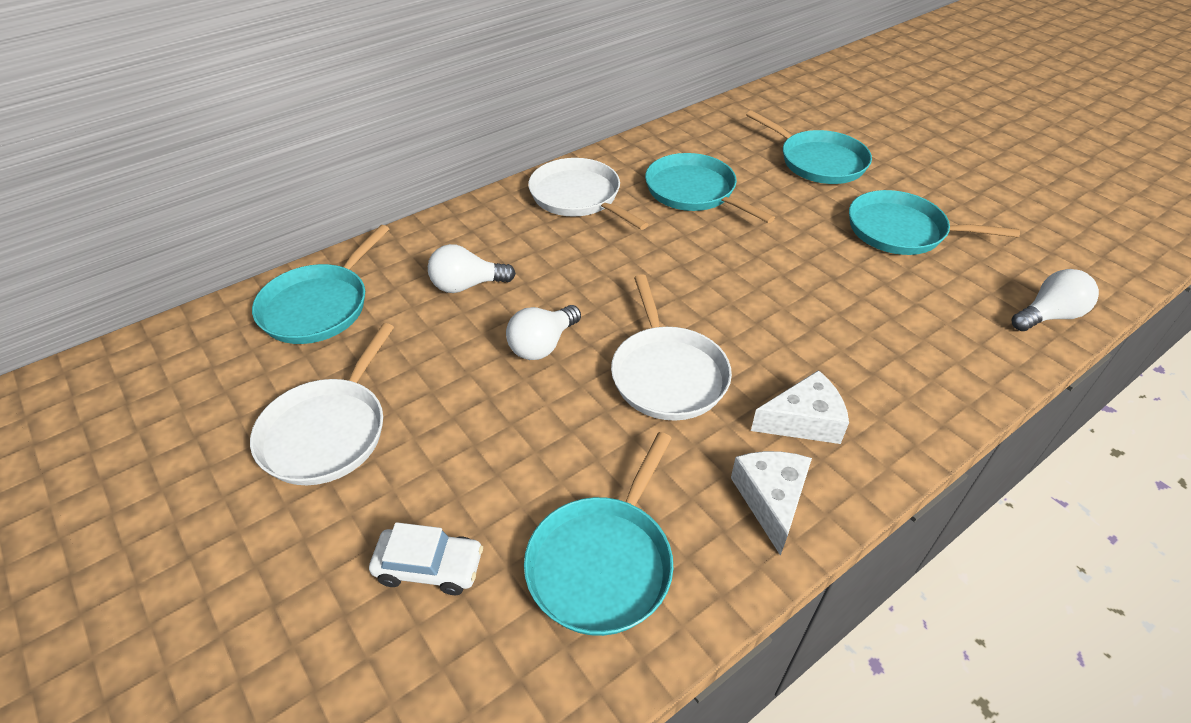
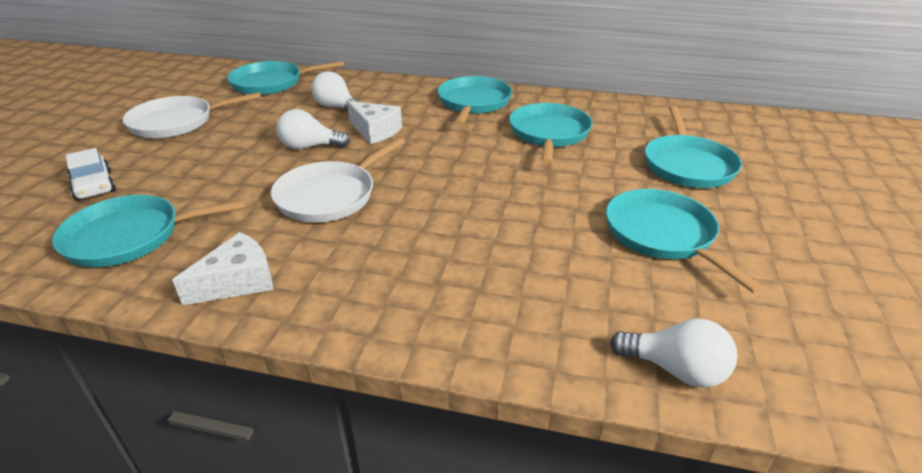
camera: 50 degrees right, 10 degrees down
white pan [528,158,649,230] -> turquoise pan [437,76,512,126]
white cheese [751,370,849,444] -> white cheese moved to [347,101,402,144]

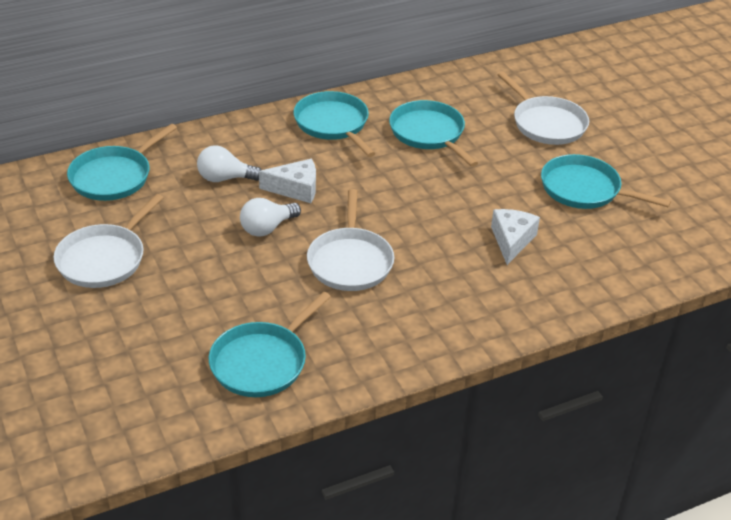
camera: 40 degrees left, 5 degrees up
white car [66,148,116,201] -> none
white cheese [172,232,274,306] -> white cheese moved to [491,209,540,265]
white light bulb [610,318,738,388] -> none
turquoise pan [645,106,742,188] -> white pan [498,72,589,145]

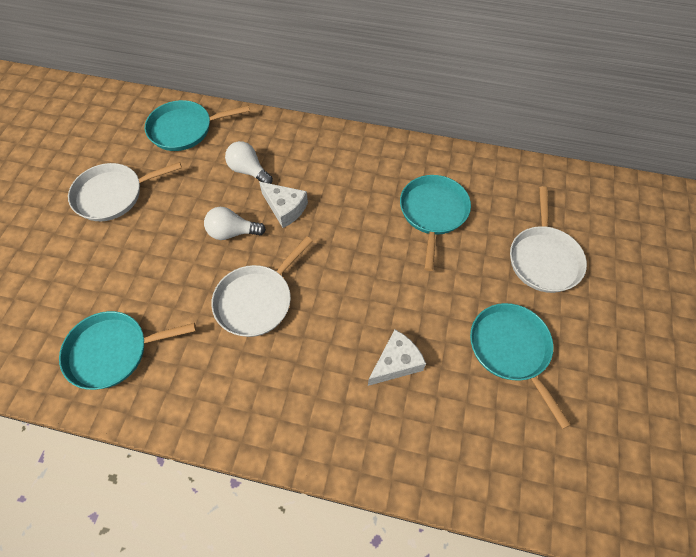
camera: 40 degrees right, 20 degrees up
turquoise pan [294,91,375,157] -> none

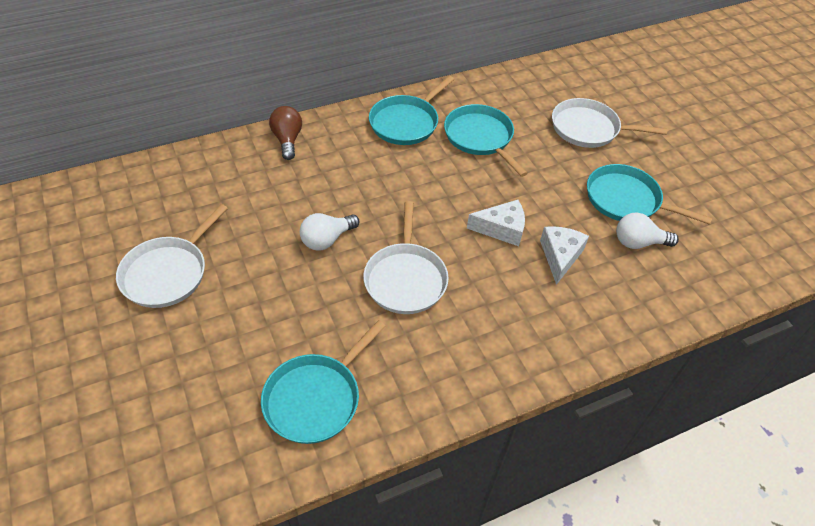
camera: 40 degrees left, 10 degrees down
turquoise pan [145,100,250,151] -> turquoise pan moved to [369,76,454,145]
white light bulb [225,141,273,184] -> white light bulb moved to [616,213,679,249]
white cheese [259,182,308,228] -> white cheese moved to [467,200,525,246]
white pan [510,186,587,293] -> white pan turned 135 degrees clockwise [552,98,667,148]
none -> brown light bulb [269,106,302,160]

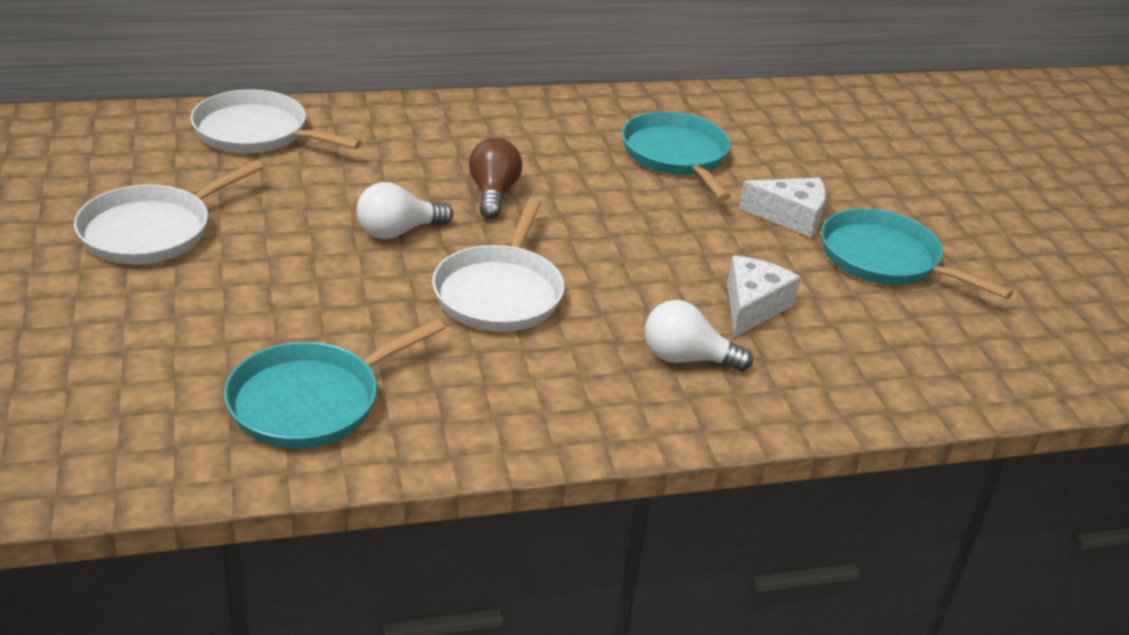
camera: 10 degrees right, 15 degrees down
brown light bulb [269,106,302,160] -> brown light bulb moved to [469,138,522,219]
turquoise pan [369,76,454,145] -> none
white cheese [467,200,525,246] -> white cheese moved to [739,177,826,238]
white pan [552,98,667,148] -> white pan moved to [190,89,362,153]
white light bulb [616,213,679,249] -> white light bulb moved to [645,300,753,372]

